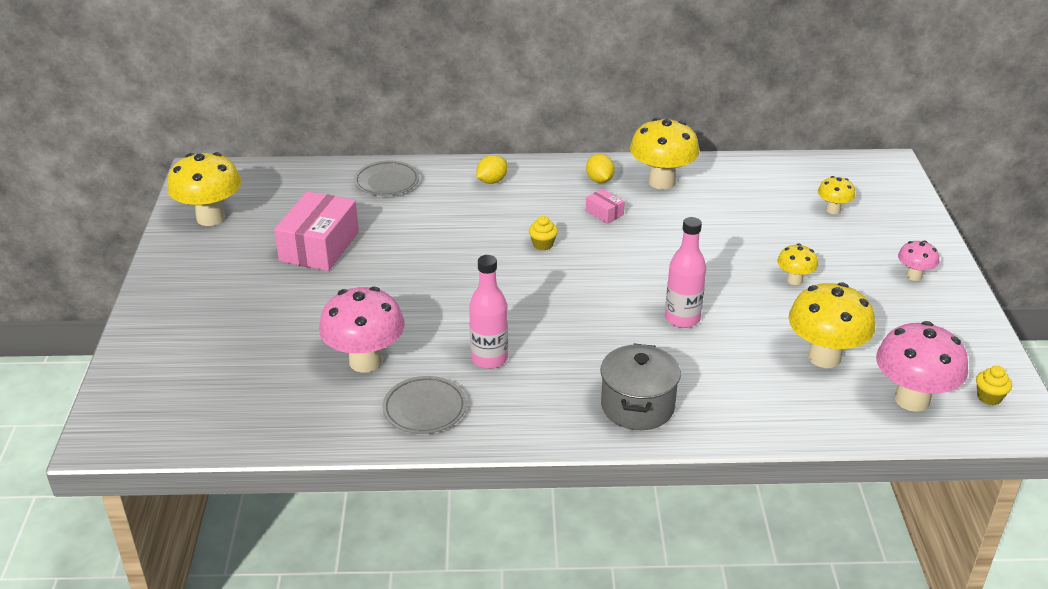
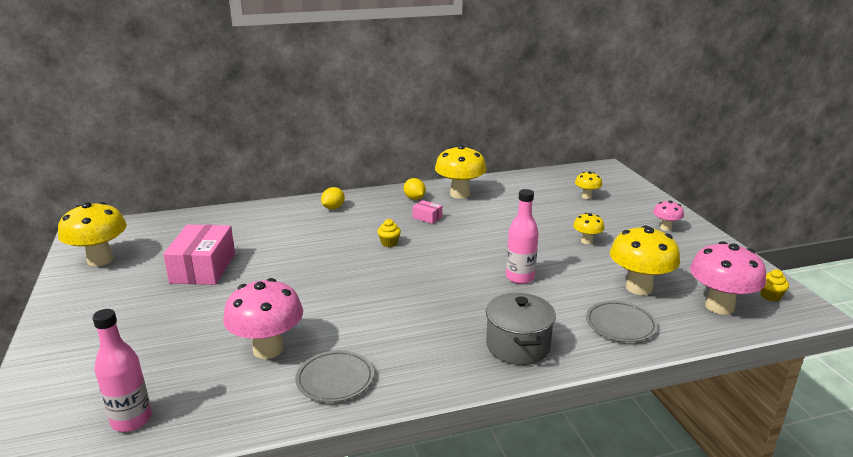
camera: 15 degrees left, 10 degrees down
grey plate [354,161,420,196] -> grey plate moved to [586,301,658,342]
pink bottle [469,255,508,369] -> pink bottle moved to [92,309,152,432]

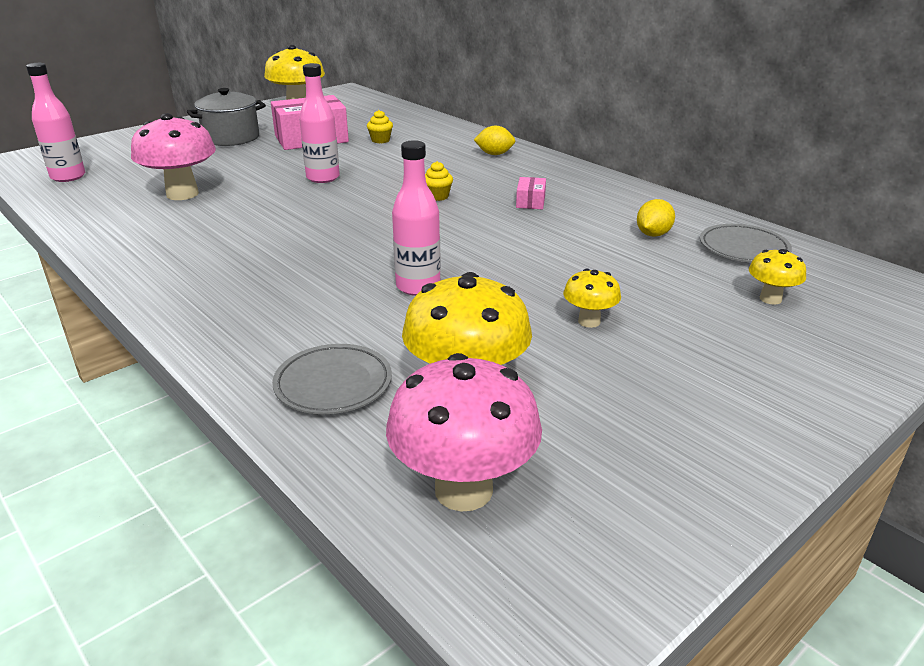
camera: 65 degrees right, 5 degrees up
grey plate [295,350,374,402] -> grey plate moved to [700,224,792,263]
yellow lemon [404,178,426,200] -> yellow lemon moved to [637,199,675,237]
yellow mushroom [435,145,486,199] -> none
grey pot [486,293,556,365] -> grey pot moved to [187,88,266,146]
pink mushroom [653,200,684,231] -> none
yellow cupcake [760,269,789,301] -> yellow cupcake moved to [367,110,393,143]
none -> pink bottle [299,63,340,183]

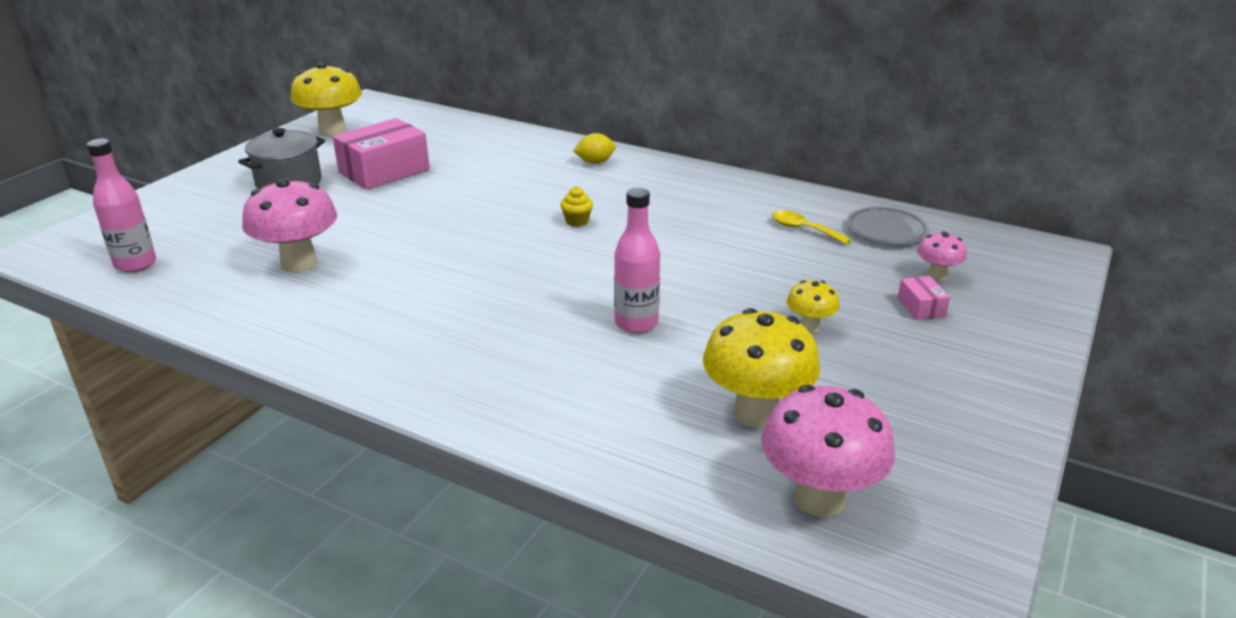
camera: 20 degrees left, 0 degrees up
grey plate [272,344,392,414] -> none
pink bottle [299,63,340,183] -> none
yellow cupcake [367,110,393,143] -> none
pink box [516,177,546,209] -> pink box moved to [898,276,950,320]
yellow lemon [637,199,675,237] -> yellow spoon [772,211,852,244]
yellow mushroom [749,249,806,305] -> pink mushroom [917,232,967,281]

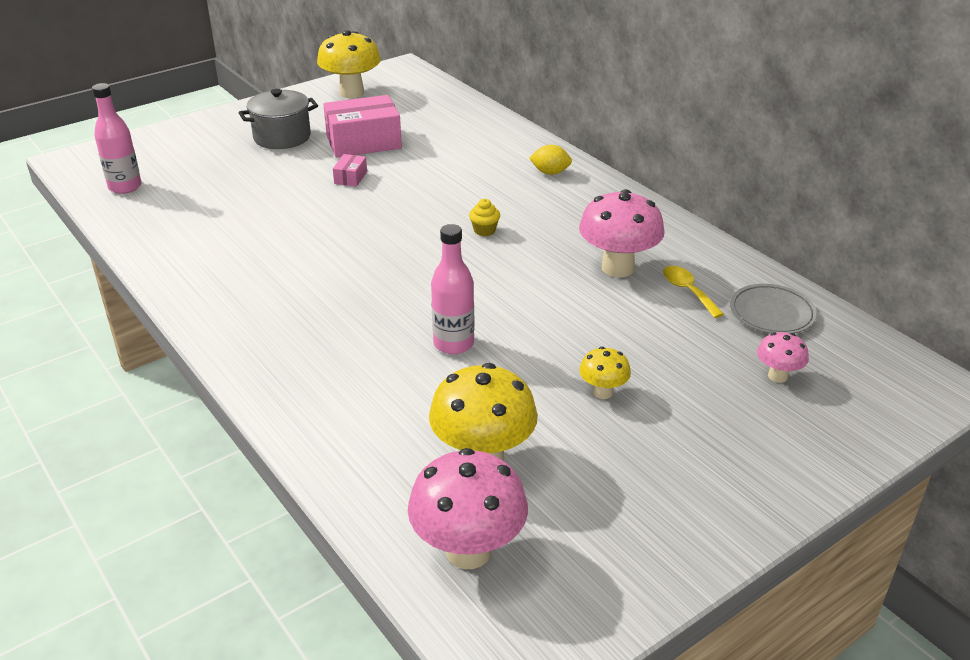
camera: 25 degrees right, 5 degrees up
pink mushroom [242,178,337,272] -> pink mushroom moved to [579,189,665,278]
pink box [898,276,950,320] -> pink box moved to [333,154,367,187]

